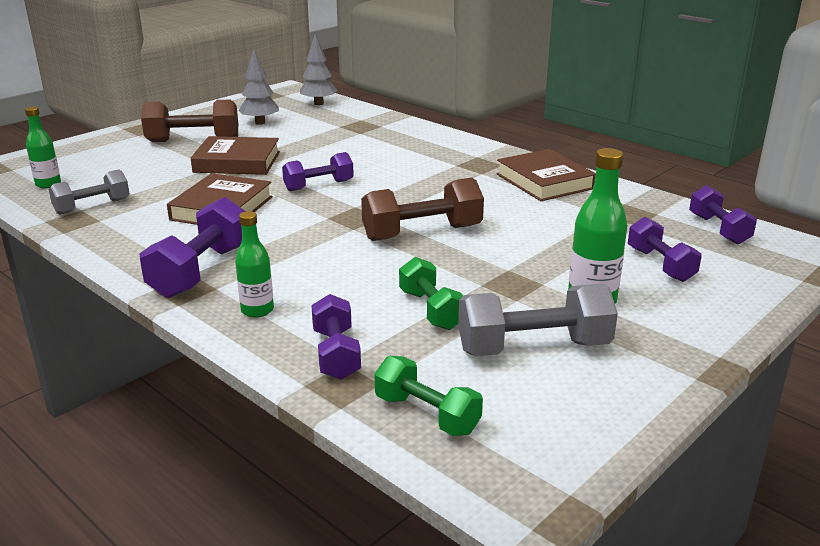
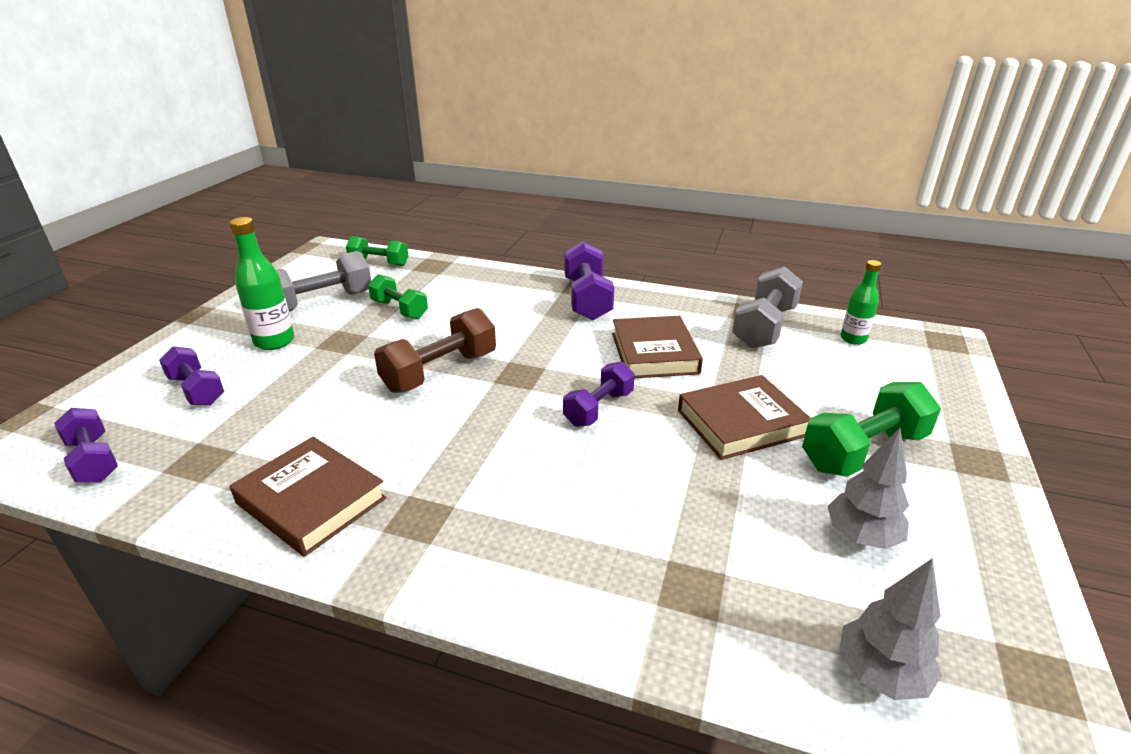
camera: 155 degrees right, 5 degrees up
grey dumbbell [49,169,130,215] -> grey dumbbell [732,266,803,349], size x1.52
brown dumbbell [141,99,238,142] -> green dumbbell [802,382,941,477]
green bottle [235,211,274,318] -> none
purple dumbbell [311,294,361,380] -> none

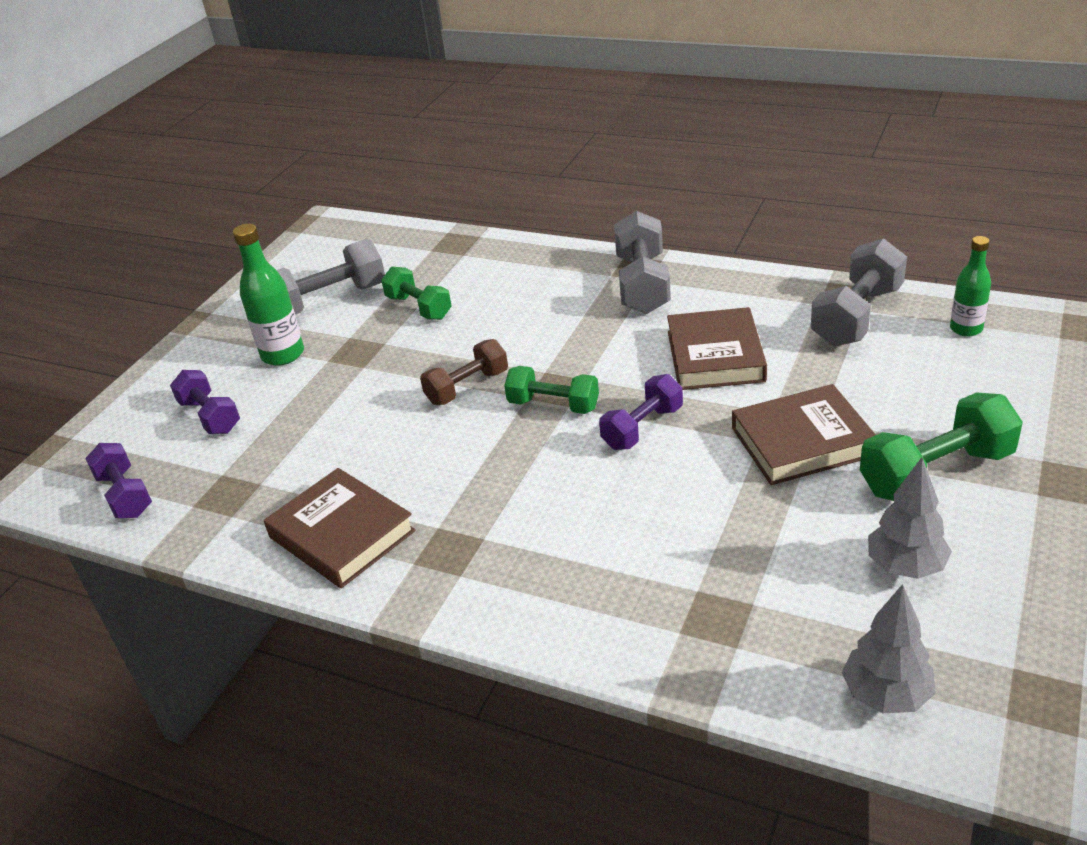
camera: 10 degrees right, 5 degrees up
green dumbbell [346,236,409,266] -> green dumbbell moved to [504,366,599,414]
brown dumbbell [374,308,496,393] -> brown dumbbell [420,339,508,405], size x0.66
purple dumbbell [564,241,614,320] -> grey dumbbell [614,211,671,314]

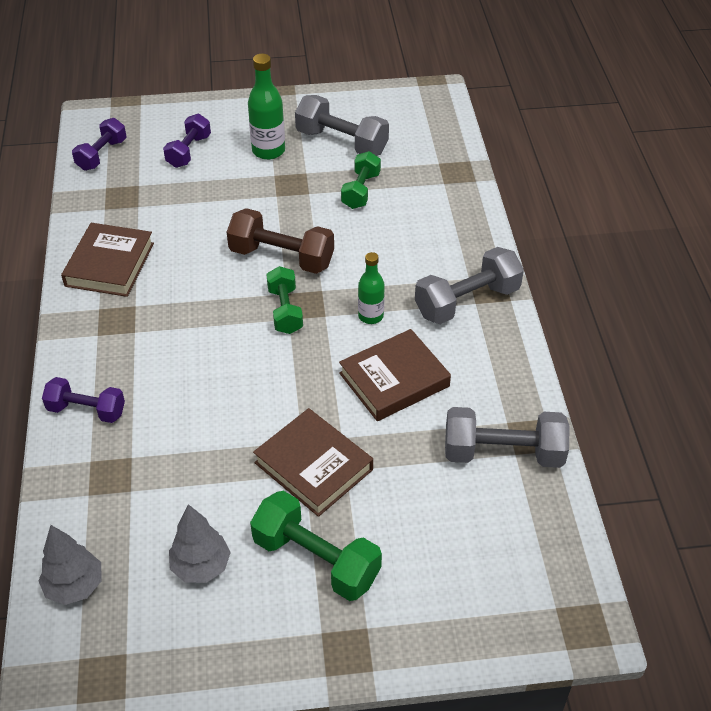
camera: 55 degrees right, 10 degrees up
brown dumbbell [420,339,508,405] -> brown dumbbell [227,208,334,274], size x1.52
purple dumbbell [599,374,683,450] -> purple dumbbell moved to [42,377,125,423]
green bottle [950,236,991,336] -> green bottle moved to [358,252,385,324]

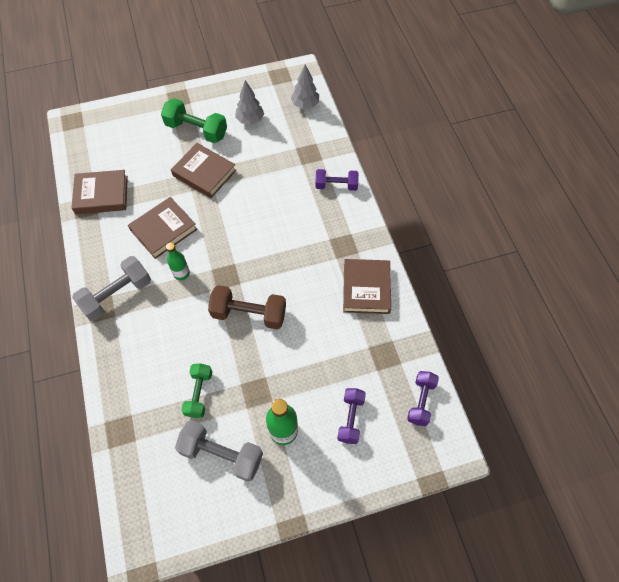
camera: 170 degrees right, 15 degrees up
green dumbbell [266,266,303,334] -> none
grey dumbbell [445,407,570,468] -> brown book [72,170,128,214]

